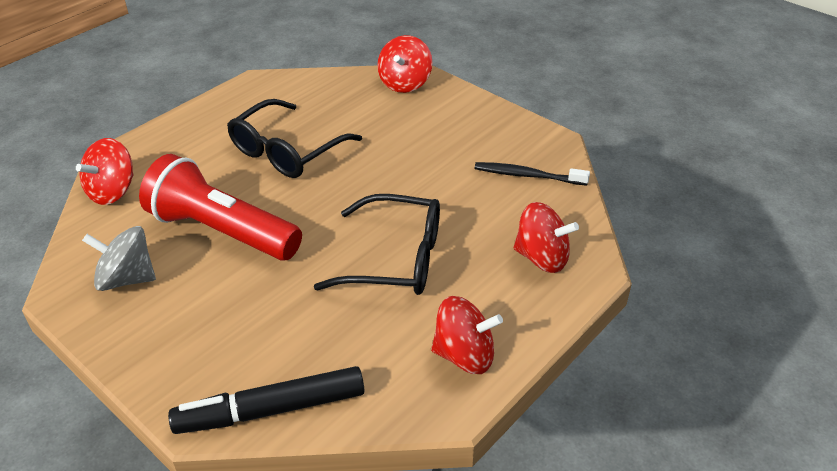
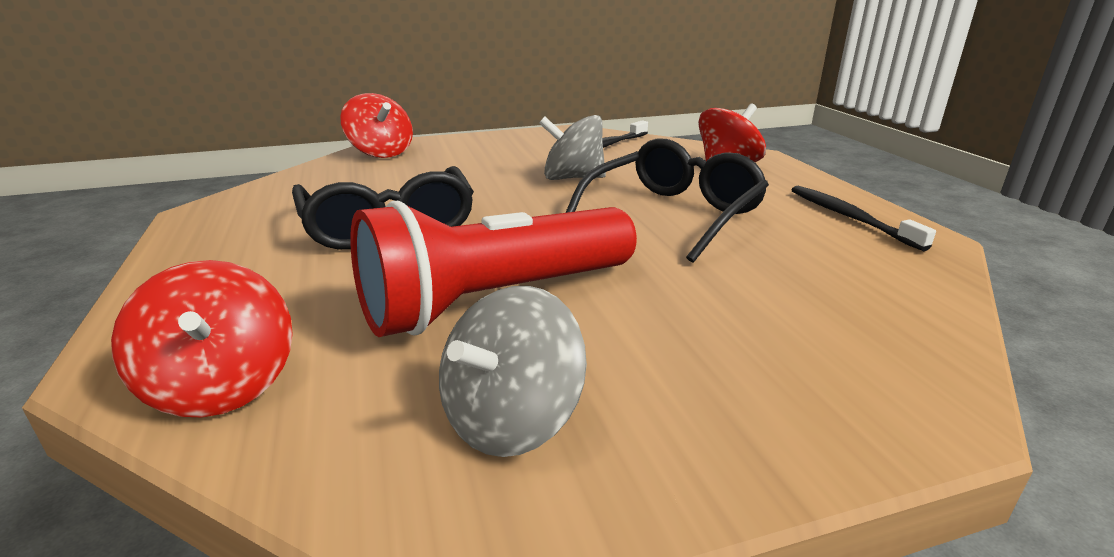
camera: 60 degrees left, 15 degrees down
black marker [168,366,365,434] -> none
red spinning top [431,296,503,374] -> black toothbrush [792,186,936,251]
none -> grey spinning top [539,115,606,180]

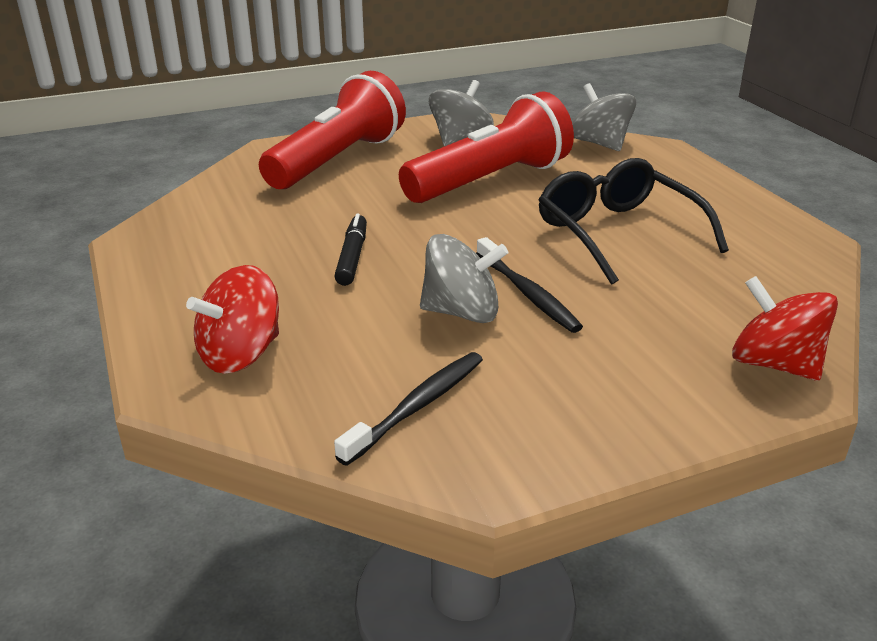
camera: 175 degrees right, 5 degrees up
red spinning top [111,260,293,417] -> grey spinning top [572,83,636,151]
black glasses [565,138,769,263] -> black marker [334,213,367,286]
black toothbrush [792,186,936,251] -> black toothbrush moved to [476,237,583,333]
none -> red flashlight [259,71,406,189]

